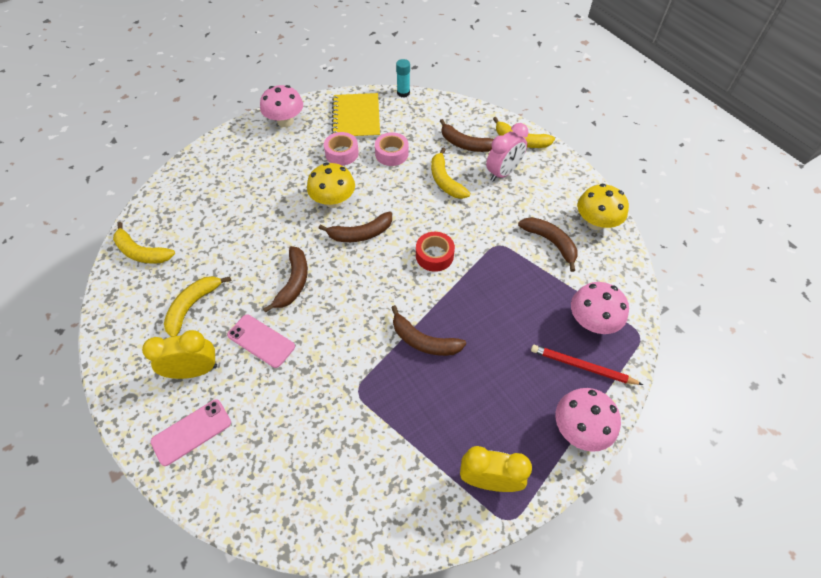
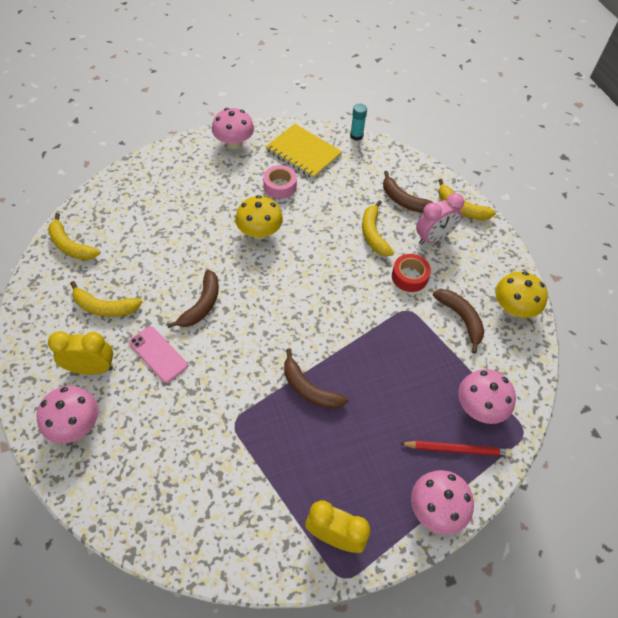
camera: 10 degrees right, 0 degrees up
pink phone [151,399,231,466] -> pink mushroom [37,386,99,443]
yellow banana [164,276,231,337] -> yellow banana turned 120 degrees counterclockwise [70,281,142,317]
brown banana [319,212,392,242] -> none
yellow notebook [332,93,380,138] -> yellow notebook turned 60 degrees counterclockwise [265,124,342,179]
pink tape [375,132,409,166] -> none
red tape [416,232,455,272] -> red tape moved to [392,254,431,292]
red pencil [531,345,643,385] -> red pencil turned 150 degrees clockwise [399,441,512,457]

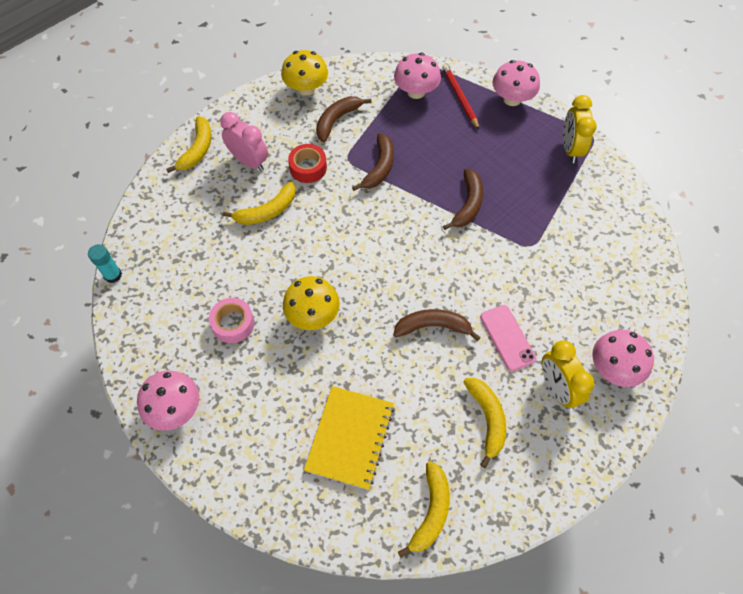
camera: 110 degrees left, 5 degrees up
pink phone [129,326,188,383] -> pink phone turned 45 degrees counterclockwise [480,305,536,371]
yellow notebook [265,124,342,179] -> yellow notebook moved to [304,386,394,490]
brown banana [383,171,433,213] -> brown banana moved to [352,133,394,191]

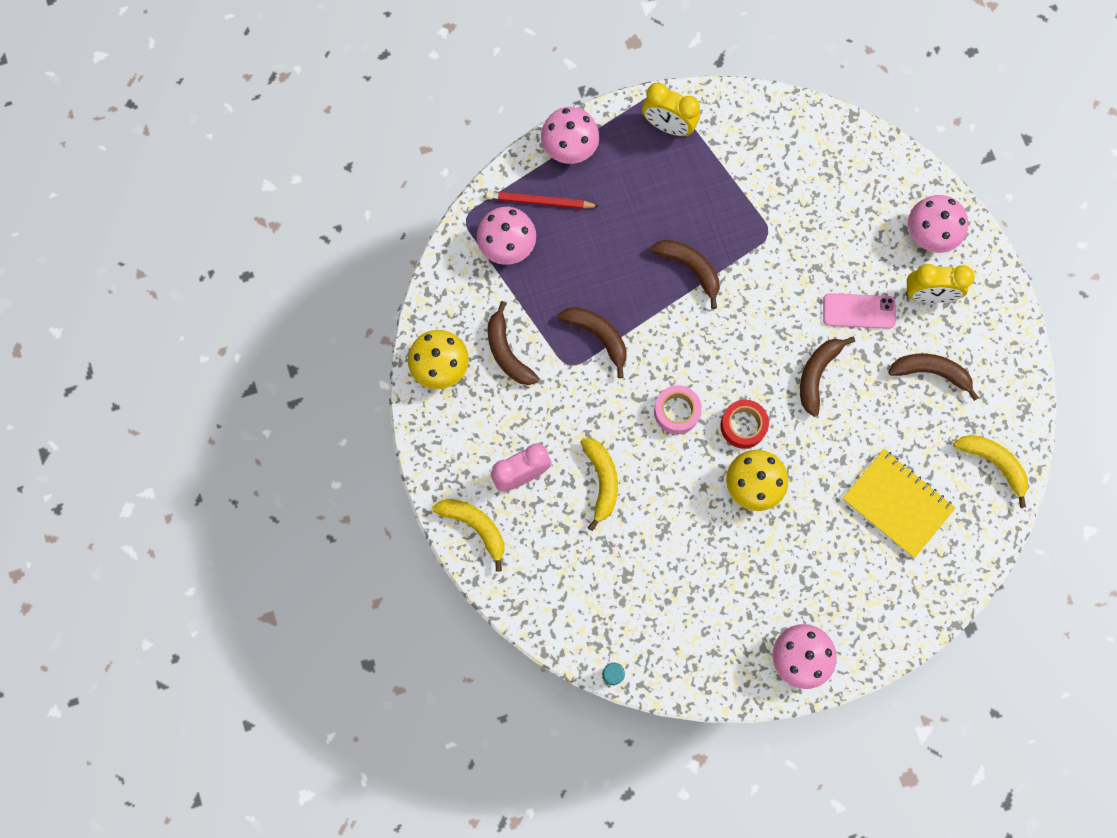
camera: 65 degrees left, 15 degrees up
pink tape [209,298,254,343] -> pink tape moved to [654,385,702,434]
red tape [288,144,327,183] -> red tape moved to [720,400,769,449]
yellow banana [463,378,506,468] -> brown banana [888,354,979,401]

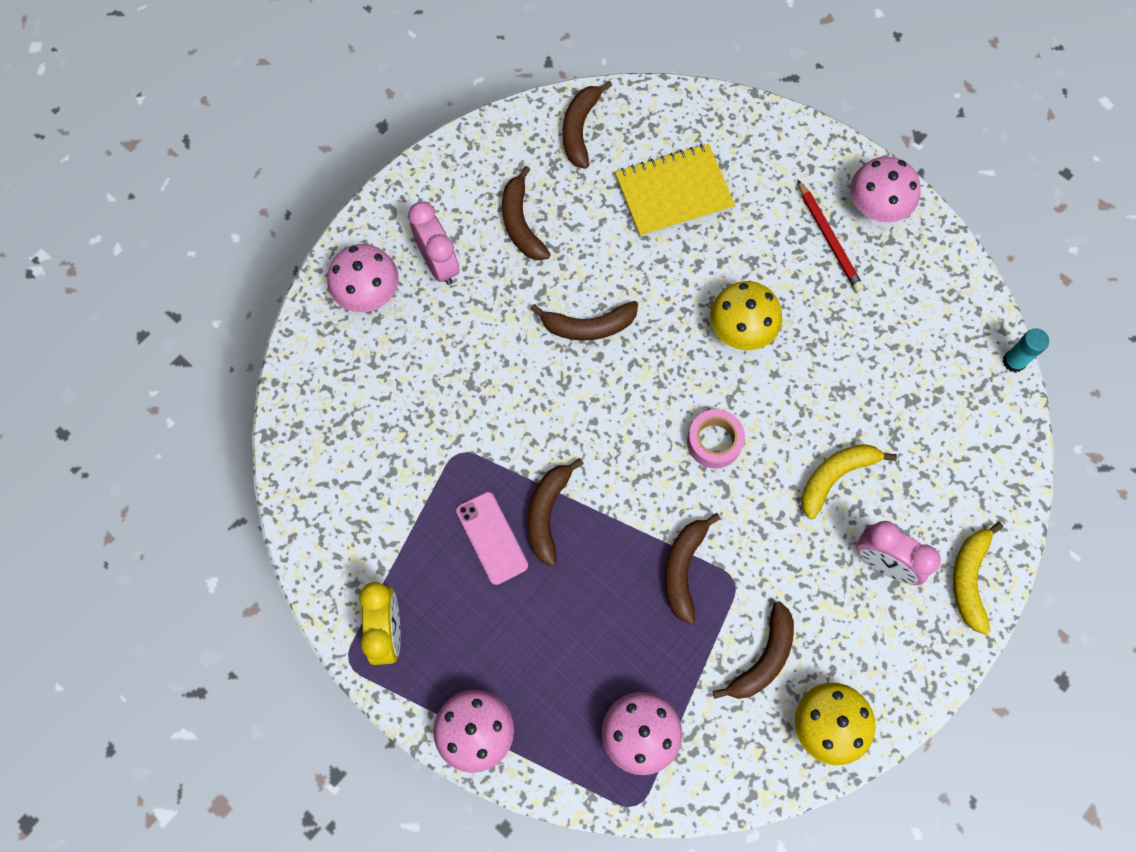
camera: 120 degrees left, 5 degrees down
red pencil [486,191,599,209] -> red pencil moved to [797,179,864,292]
red tape [720,400,769,449] -> none
pink phone [823,293,896,329] -> pink phone moved to [456,492,528,585]
yellow notebook [842,449,956,558] -> yellow notebook turned 60 degrees clockwise [615,144,735,237]
yellow clock [906,264,975,303] -> pink clock [408,202,459,285]
yellow banana [953,435,1028,508] -> brown banana [563,81,612,169]

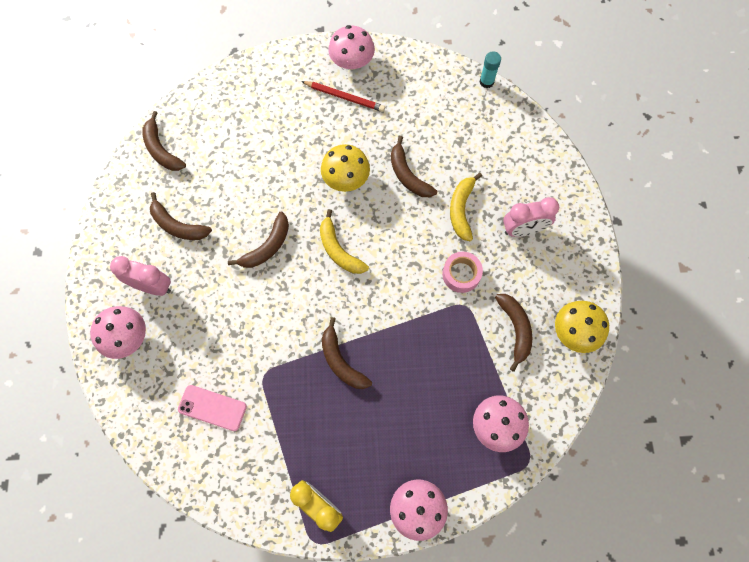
camera: 45 degrees left, 0 degrees up
pink phone [456,492,528,585] -> pink phone moved to [178,385,247,431]
yellow notebook [615,144,735,237] -> none
brown banana [664,513,721,624] -> brown banana moved to [391,136,437,197]
pink tape [687,409,745,469] -> pink tape moved to [442,252,483,293]
yellow banana [953,522,1003,635] -> yellow banana moved to [320,209,369,274]

